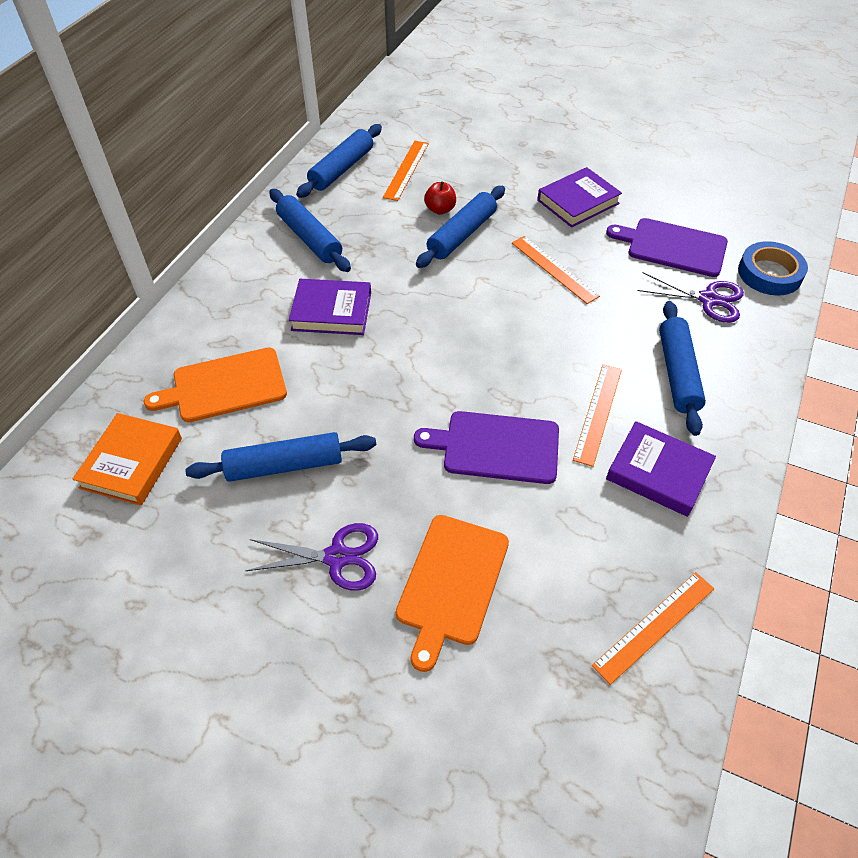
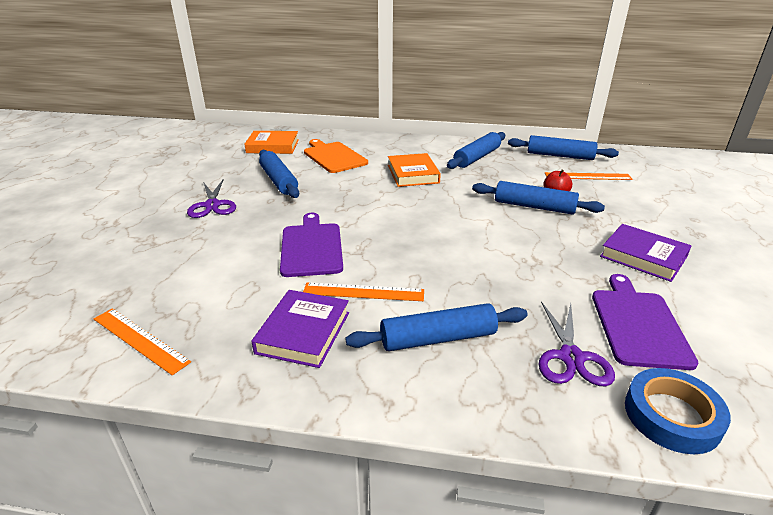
camera: 75 degrees right, 20 degrees down
purple book [289,279,371,335] -> orange book [388,153,441,187]
orange cutting board [396,515,509,672] -> none
orange ruler [512,236,600,304] -> none

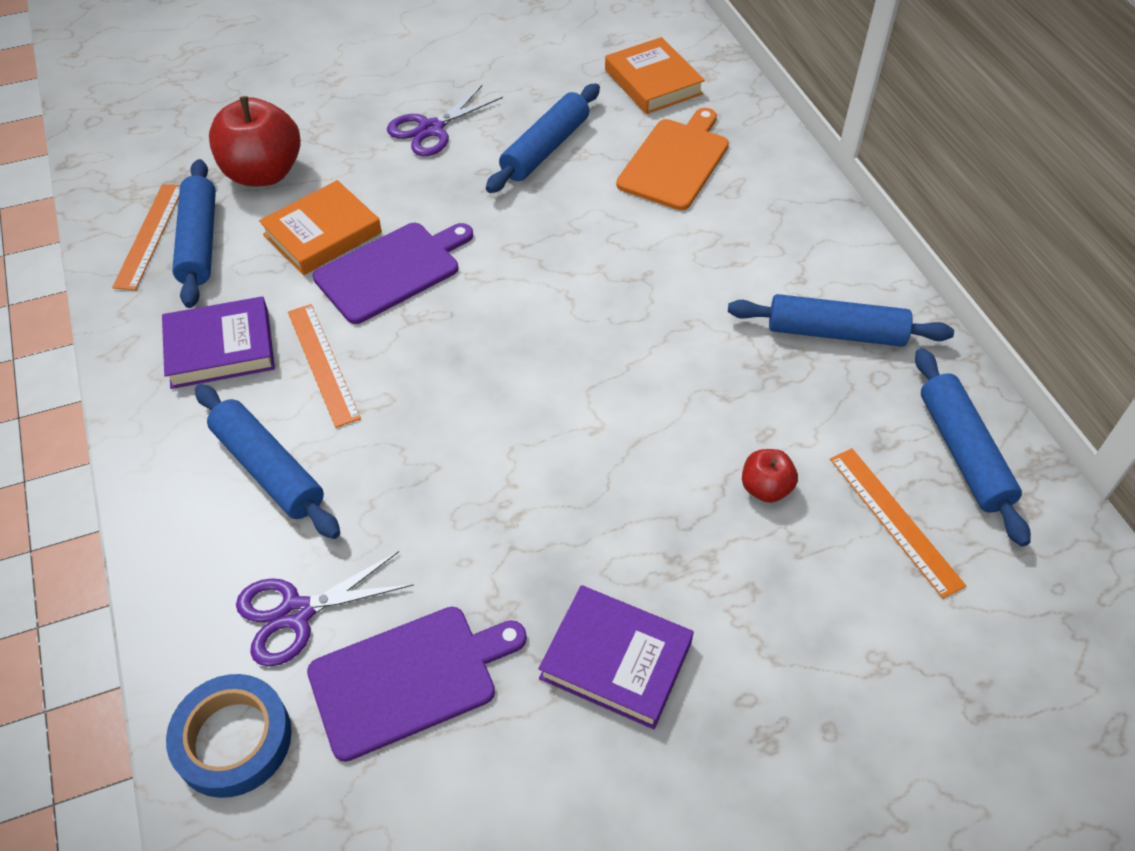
camera: 60 degrees right, 20 degrees up
orange book [388,153,441,187] -> orange book moved to [259,180,382,275]
blue rolling pin [472,181,605,215] -> blue rolling pin moved to [172,159,216,308]
purple book [600,224,691,282] -> purple book turned 75 degrees counterclockwise [538,585,694,729]
none -> red apple [209,96,301,187]

